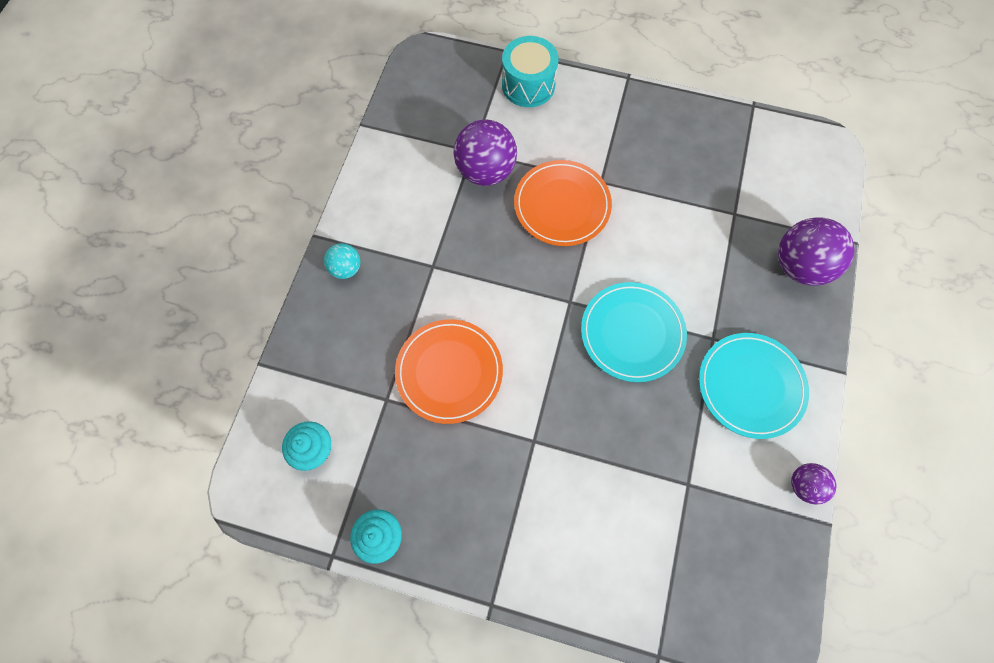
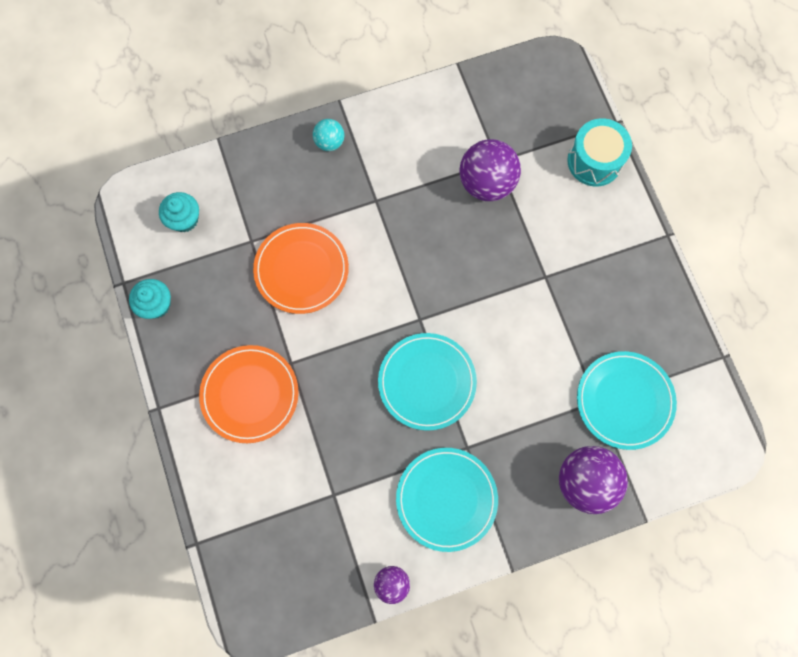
camera: 55 degrees right, 5 degrees up
orange plate [514,160,612,246] -> orange plate moved to [199,345,298,443]
none -> turquoise plate [577,351,677,450]

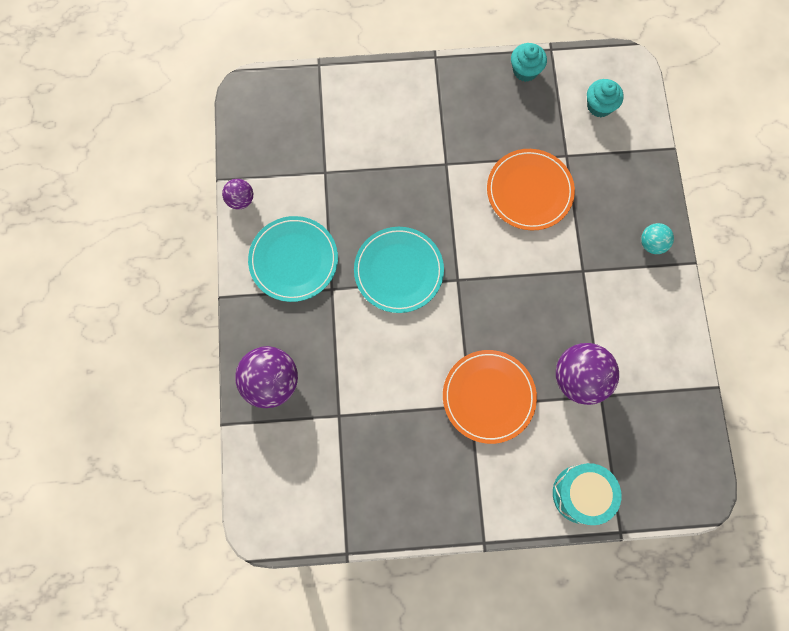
camera: 105 degrees right, 0 degrees up
orange plate [199,345,298,443] -> orange plate moved to [443,350,537,444]
turquoise plate [577,351,677,450] -> none

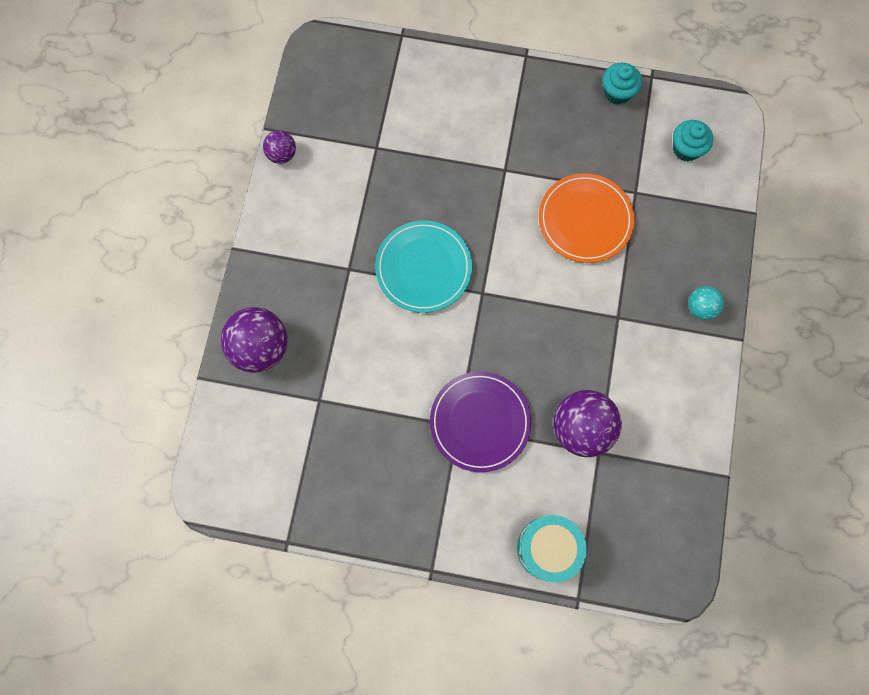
camera: 15 degrees right, 0 degrees up
turquoise plate [248,216,338,302] -> none
orange plate [443,350,537,444] -> purple plate [430,371,531,472]

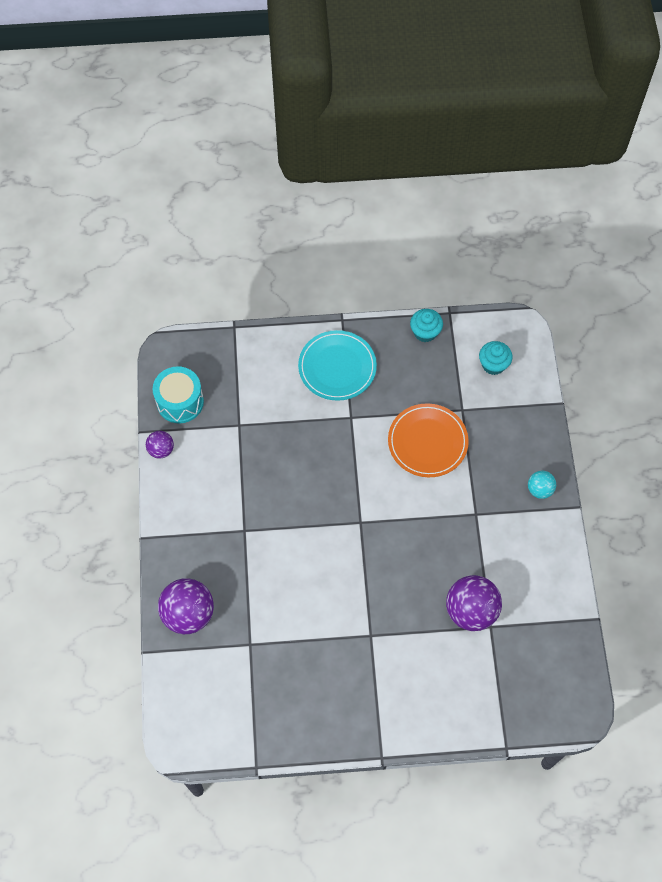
camera: 15 degrees left, 10 degrees down
turquoise plate [375,221,472,313] -> turquoise plate moved to [298,330,377,401]
purple plate [430,371,531,472] -> none
turquoise drum [517,515,587,582] -> turquoise drum moved to [153,366,204,423]

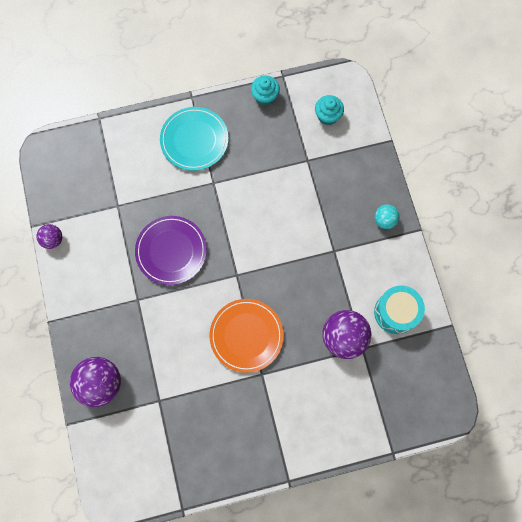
camera: 10 degrees left, 10 degrees up
turquoise drum [153,366,204,423] -> turquoise drum moved to [374,285,425,334]
orange plate [388,403,469,477] -> orange plate moved to [209,299,284,373]
none -> purple plate [135,216,207,285]

